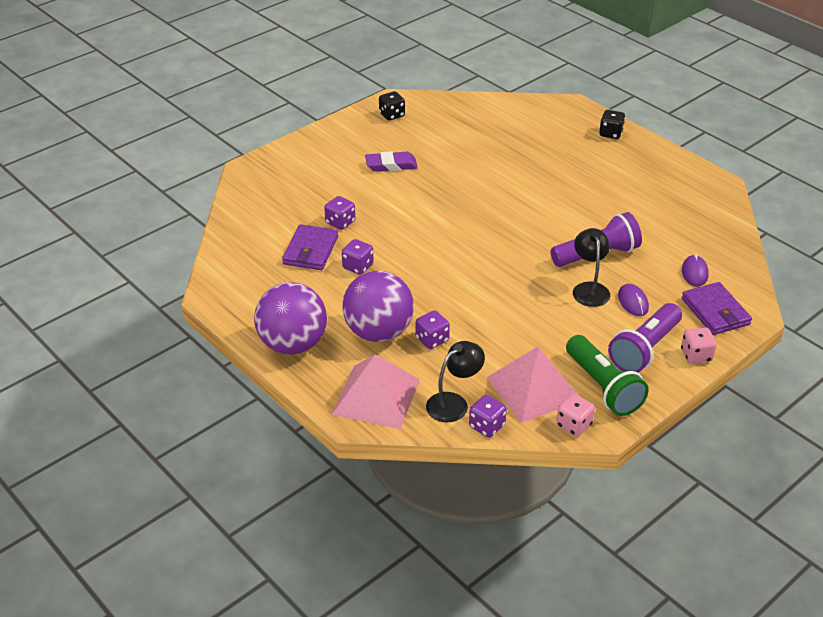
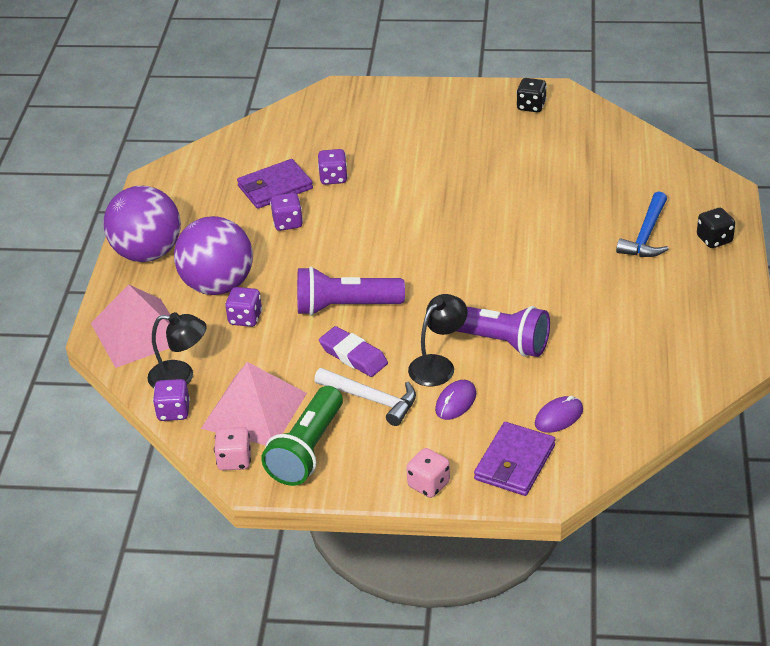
camera: 50 degrees right, 0 degrees up
purple eraser [365,151,418,172] -> purple eraser moved to [319,326,388,377]
purple flashlight [608,303,682,373] -> purple flashlight moved to [297,266,405,316]
none -> white hammer [314,368,416,426]
none -> blue hammer [616,191,669,257]

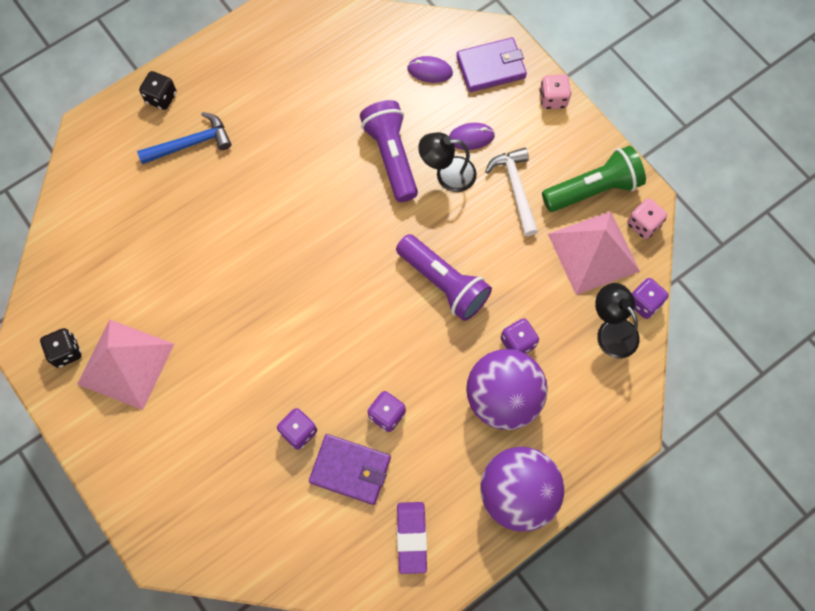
camera: 135 degrees left, 30 degrees up
pink pyramid [91,284,170,368] -> pink pyramid moved to [77,320,174,410]
purple eraser [319,326,388,377] -> purple eraser moved to [397,502,427,574]

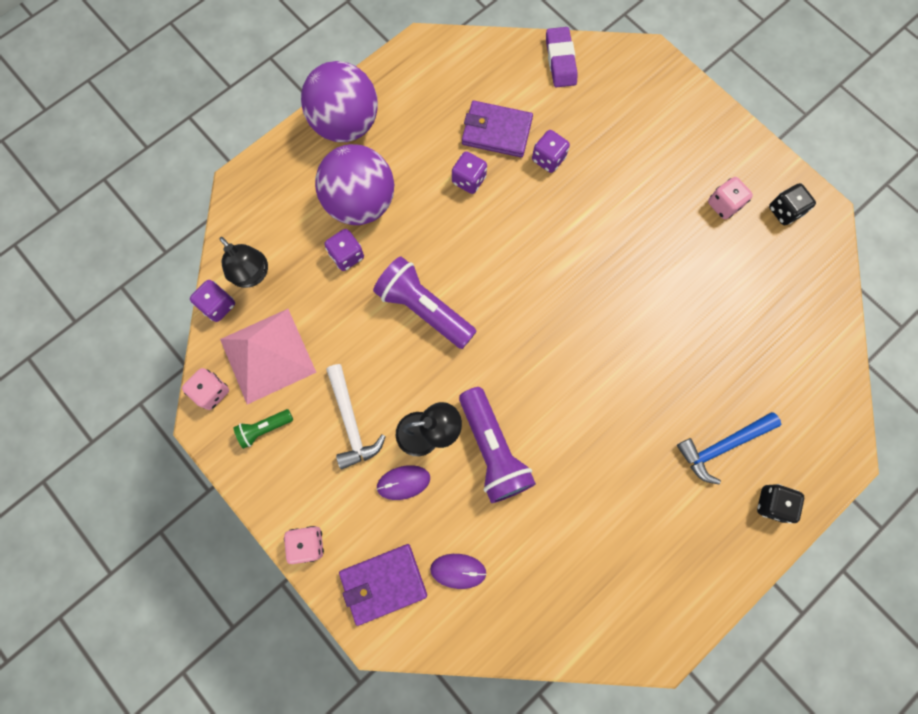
camera: 175 degrees right, 5 degrees up
pink pyramid [77,320,174,410] -> pink dice [708,177,753,219]
purple eraser [397,502,427,574] -> purple eraser moved to [546,27,578,87]
green flashlight [542,146,646,212] -> green flashlight [233,409,293,449], size x0.51

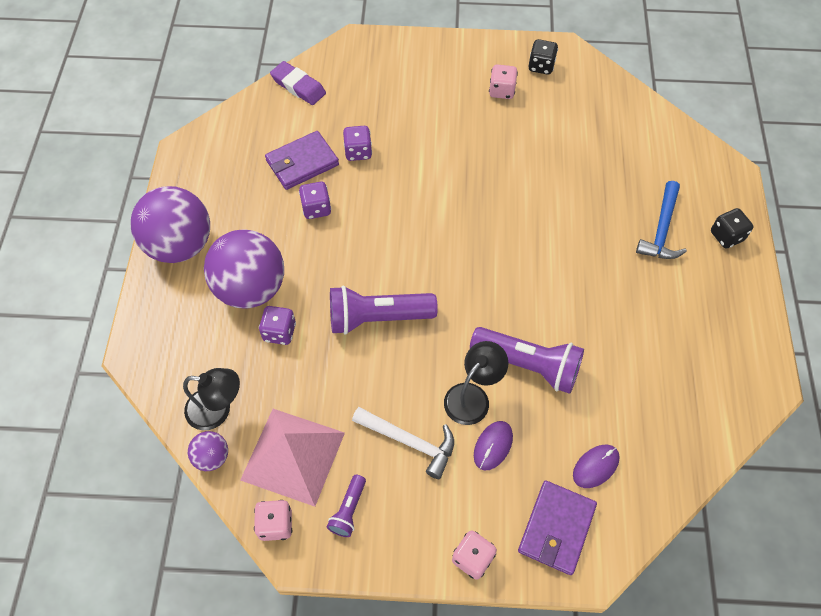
camera: 45 degrees left, 15 degrees down
purple dice [190,280,235,322] -> purple ball [188,431,228,471]
green flashlight [233,409,293,449] -> purple flashlight [327,475,366,537]

